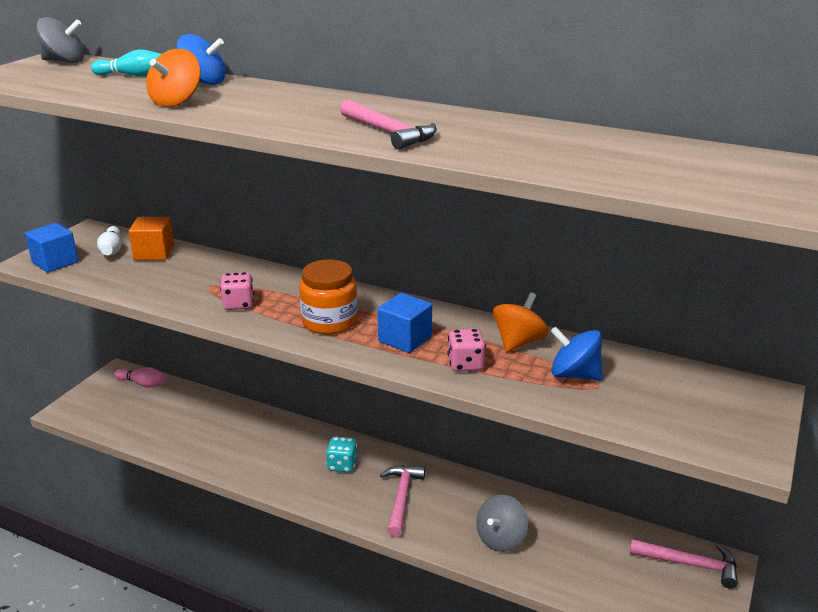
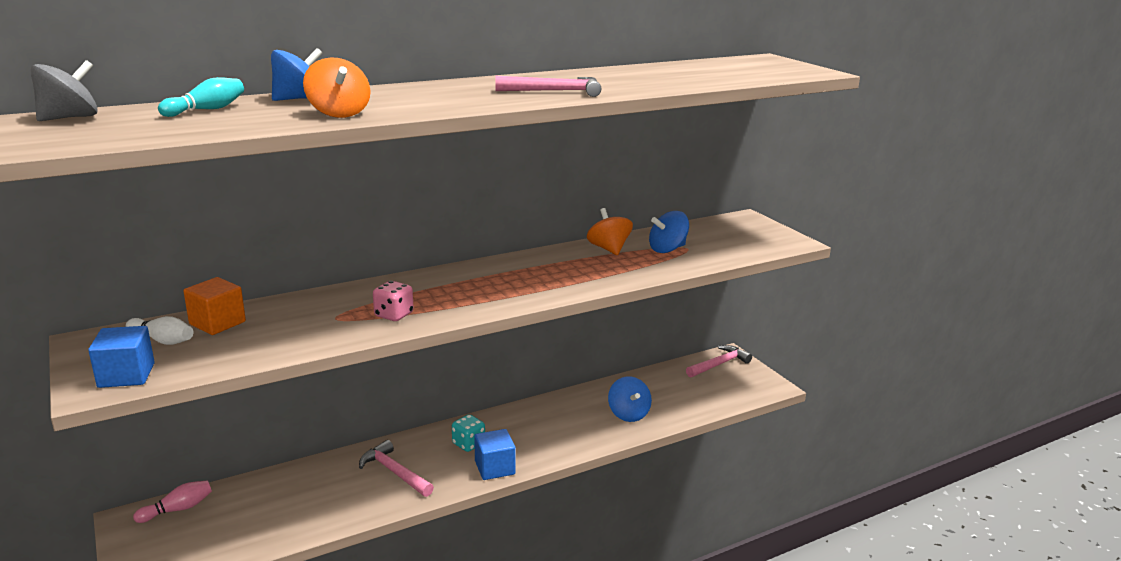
camera: 55 degrees left, 5 degrees down
orange jar [299,259,358,334] -> none
blue cube [378,293,432,353] -> blue cube moved to [474,429,516,480]
pink hammer [380,465,425,537] -> pink hammer moved to [359,440,434,497]
pink dice [447,329,486,372] -> none
grey spinning top [476,494,528,552] -> blue spinning top [608,376,652,422]

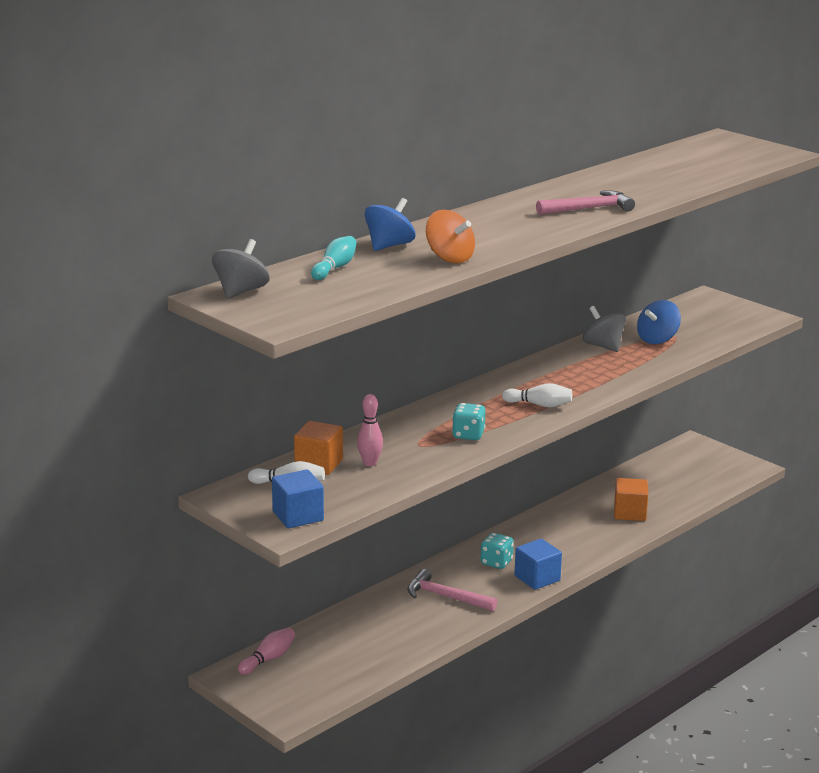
camera: 15 degrees left, 0 degrees up
pink dice [373,281,414,321] -> turquoise dice [452,403,485,440]
orange spinning top [587,208,633,255] -> grey spinning top [583,306,626,352]
blue spinning top [608,376,652,422] -> orange cube [614,478,648,521]
pink hammer [686,345,752,378] -> none
none -> pink bowling pin [357,394,383,466]
none -> white bowling pin [502,383,572,407]

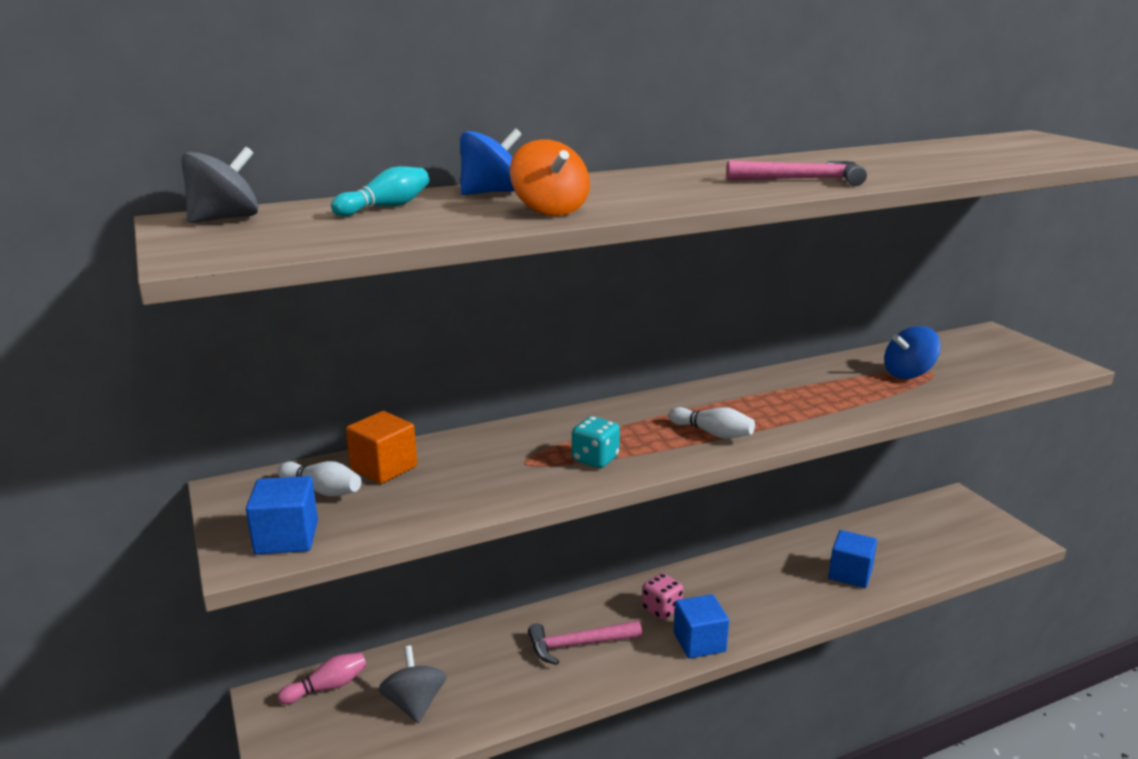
camera: 20 degrees right, 0 degrees up
pink bowling pin [357,394,383,466] -> none
pink hammer [408,569,497,611] -> pink hammer turned 60 degrees counterclockwise [528,621,642,665]
turquoise dice [480,533,514,569] -> pink dice [642,573,683,620]
grey spinning top [583,306,626,352] -> grey spinning top moved to [378,645,446,724]
orange cube [614,478,648,521] -> blue cube [828,530,877,588]

